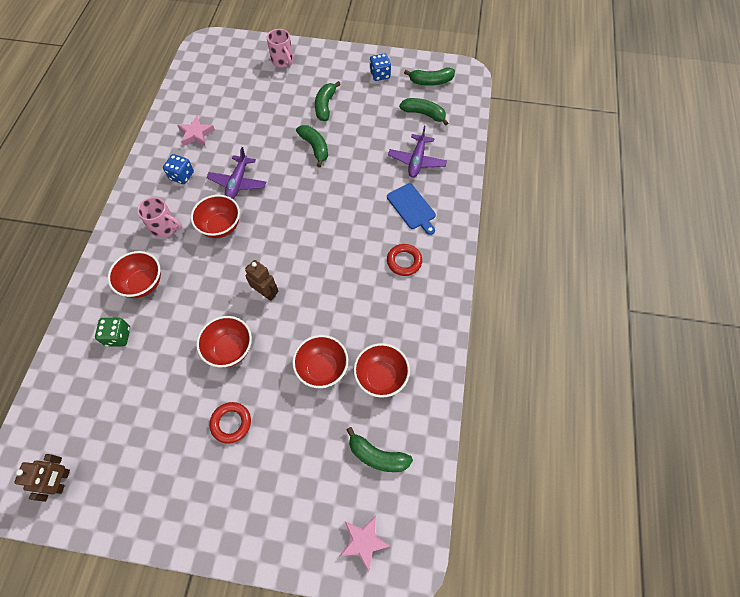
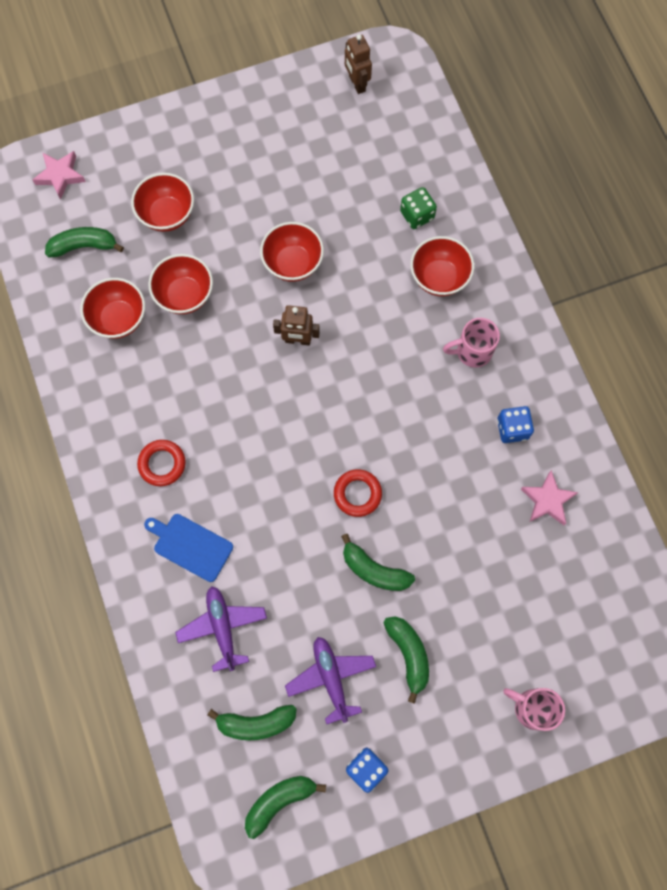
camera: 150 degrees right, 10 degrees up
red bowl [191,195,240,238] -> red bowl moved to [131,173,194,232]
purple plane [207,147,266,199] -> purple plane moved to [285,637,376,724]
red ring [210,402,251,444] -> red ring moved to [334,469,382,517]

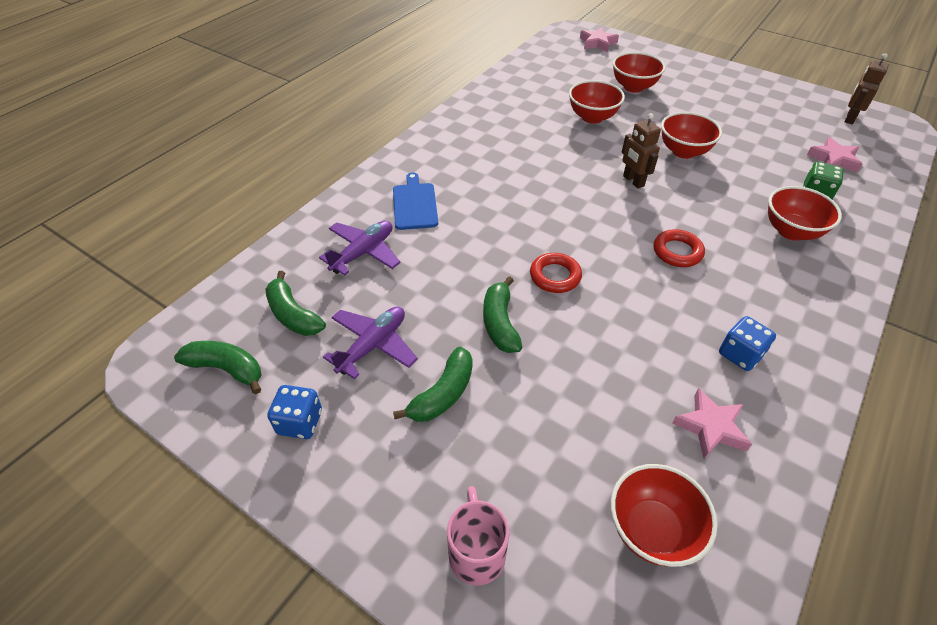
camera: 55 degrees right, 25 degrees down
green banana [45,227,124,257] -> none
red bowl [80,278,145,339] -> red bowl moved to [611,464,718,567]
red ring [137,440,186,486] -> red ring moved to [654,229,705,267]
pink mug [443,318,500,368] -> none
none -> pink star [807,137,862,172]

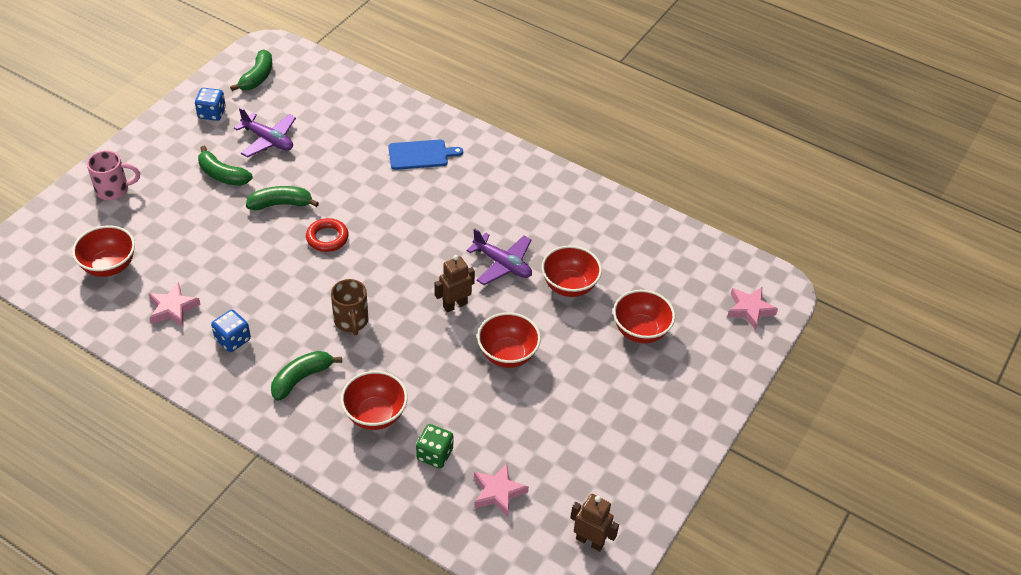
camera: 85 degrees right, 0 degrees up
green banana [265,271,326,336] -> green banana moved to [271,351,342,401]
purple plane [319,221,401,275] -> purple plane moved to [467,228,532,285]
red ring [654,229,705,267] -> brown mug [331,279,369,335]

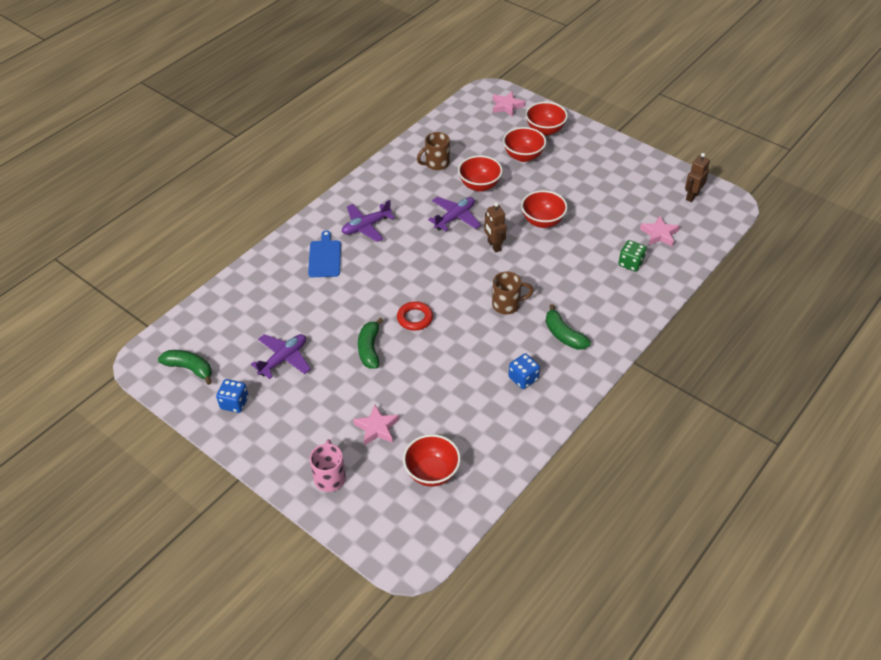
camera: 80 degrees left, 0 degrees up
pink star [149,282,201,327] -> pink star moved to [353,405,399,446]
green banana [198,146,253,186] -> none
red bowl [341,371,408,430] -> red bowl moved to [526,102,568,136]
none -> purple plane [342,200,395,242]
none -> brown mug [417,132,450,170]

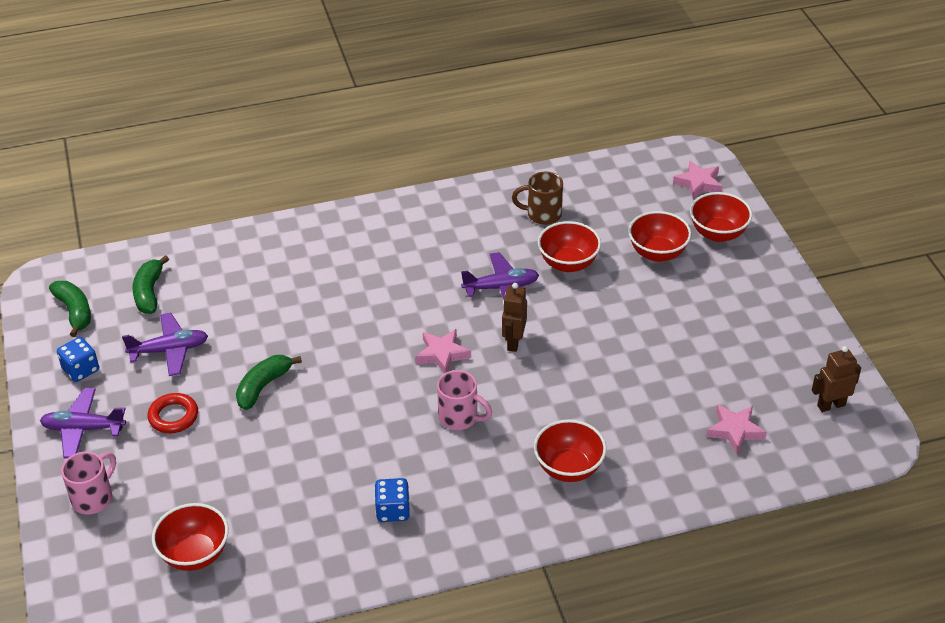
camera: 35 degrees right, 5 degrees down
blue cutting board [308,230,341,277] -> none
purple plane [342,200,395,242] -> purple plane moved to [40,388,126,459]
pink star [353,405,399,446] -> pink star moved to [416,329,471,374]
red ring [397,301,433,331] -> red ring moved to [147,393,198,433]
brown mug [492,272,534,314] -> pink mug [437,370,492,430]
red bowl [521,190,567,228] -> red bowl moved to [534,419,607,482]
green banana [546,304,591,350] -> green banana moved to [132,255,169,314]
green dice [618,240,647,272] -> none

